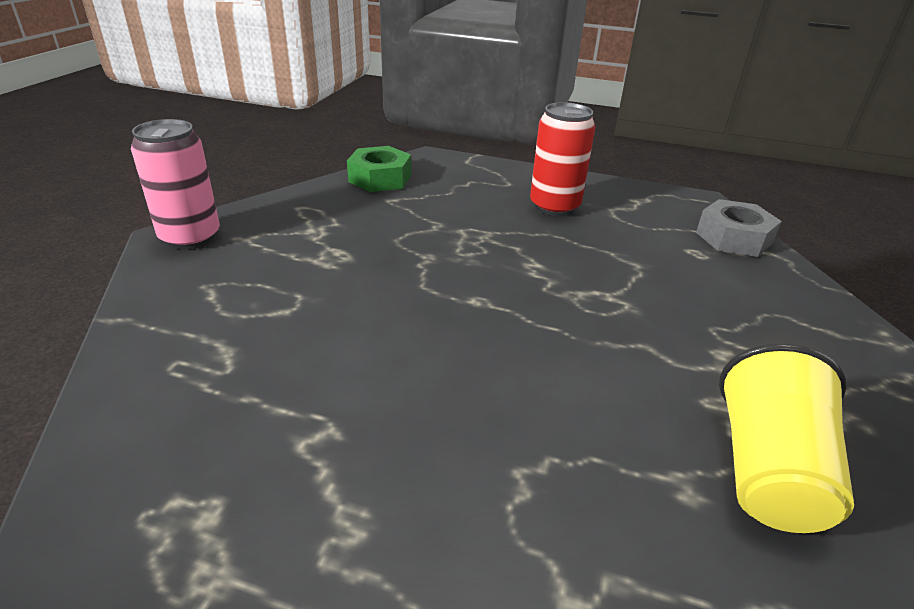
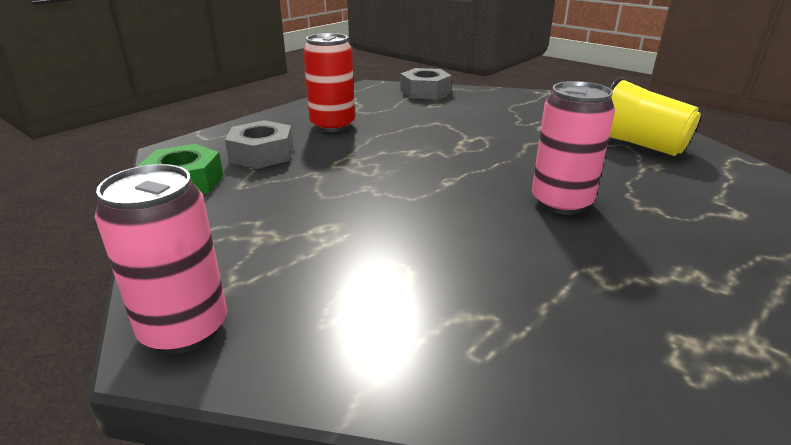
camera: 65 degrees left, 5 degrees down
none -> grey nut [225,120,293,169]
none -> pink can [532,81,615,215]

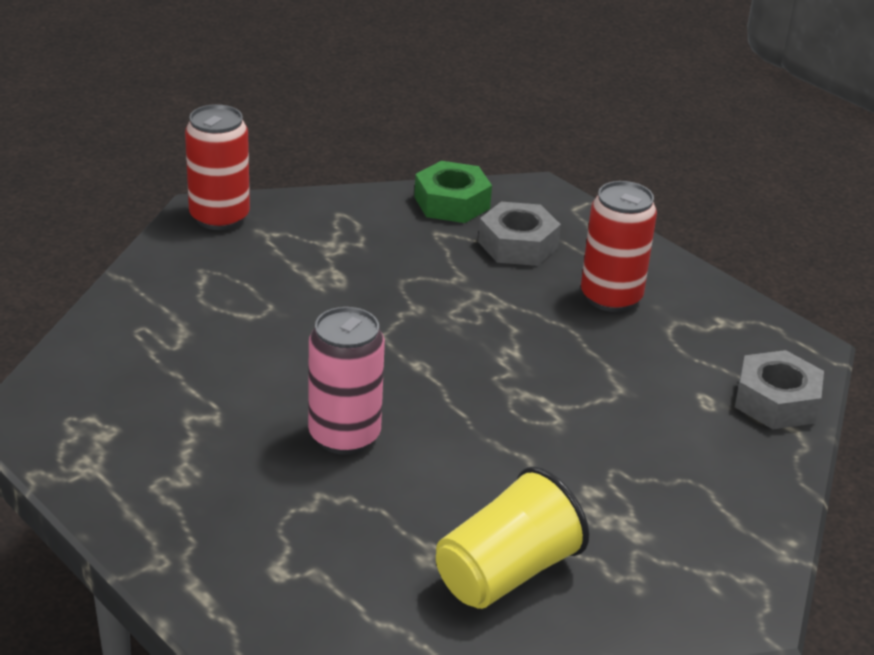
camera: 95 degrees right, 5 degrees up
pink can [95,164,227,354] -> red can [185,104,250,230]

